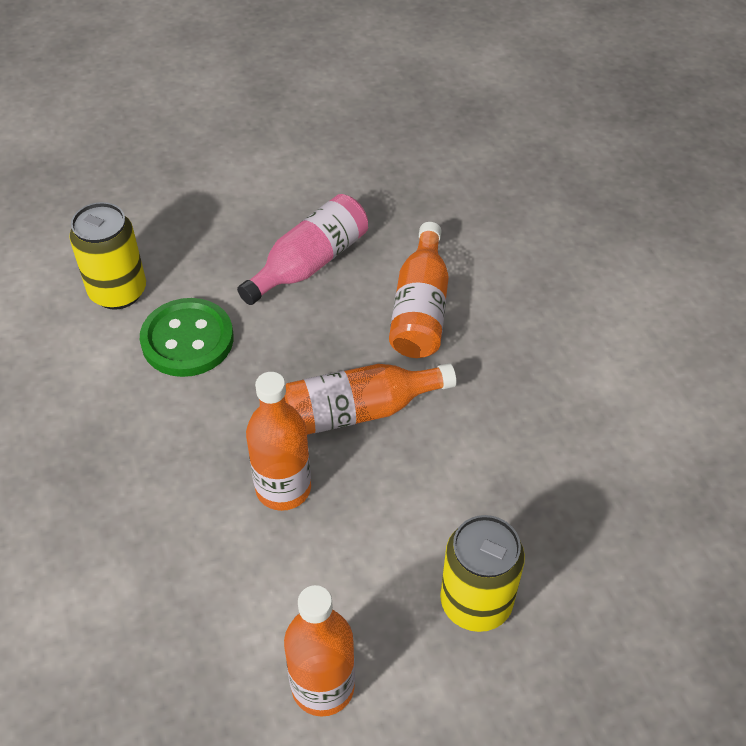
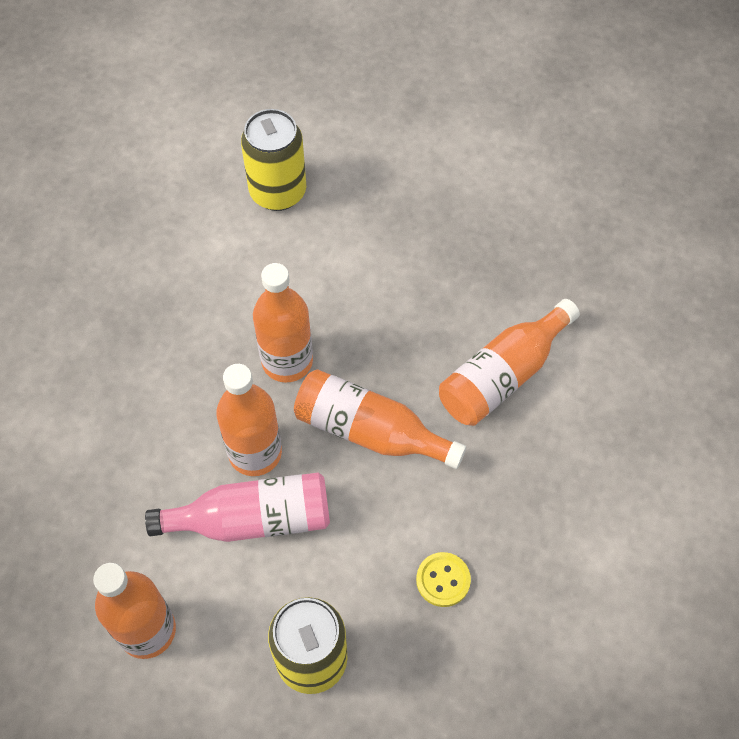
camera: 40 degrees right, 10 degrees up
green button [140,298,234,377] -> none
pink bottle [237,194,368,305] -> pink bottle moved to [145,472,330,542]
none -> orange bottle [253,263,313,383]
none -> yellow button [416,552,471,607]

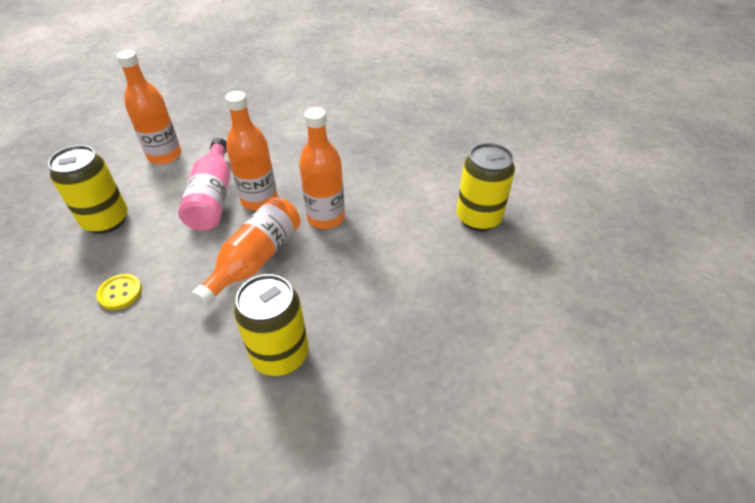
camera: 95 degrees right, 15 degrees down
orange bottle [439,299,580,426] -> yellow can [234,274,309,376]

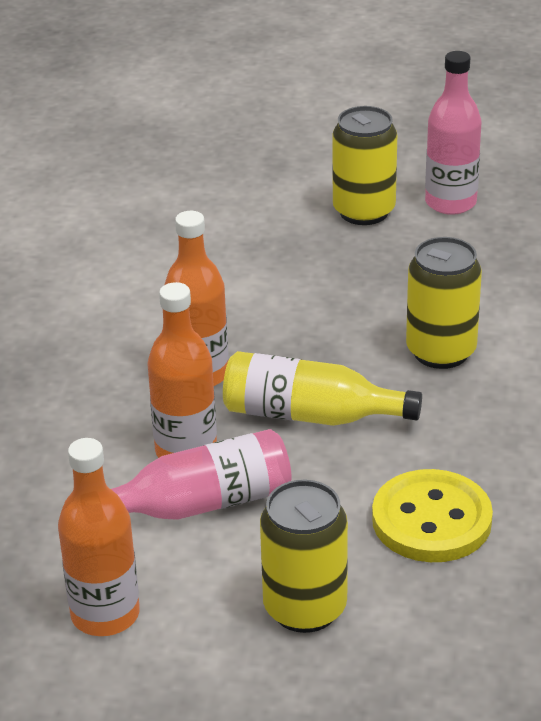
camera: 105 degrees left, 10 degrees down
yellow button [96,274,142,310] -> yellow button [372,469,493,562], size x1.92
orange bottle [192,197,301,307] -> yellow bottle [223,351,422,426]
yellow can [456,143,515,231] -> yellow can moved to [332,106,397,225]
none -> pink bottle [425,51,481,215]

